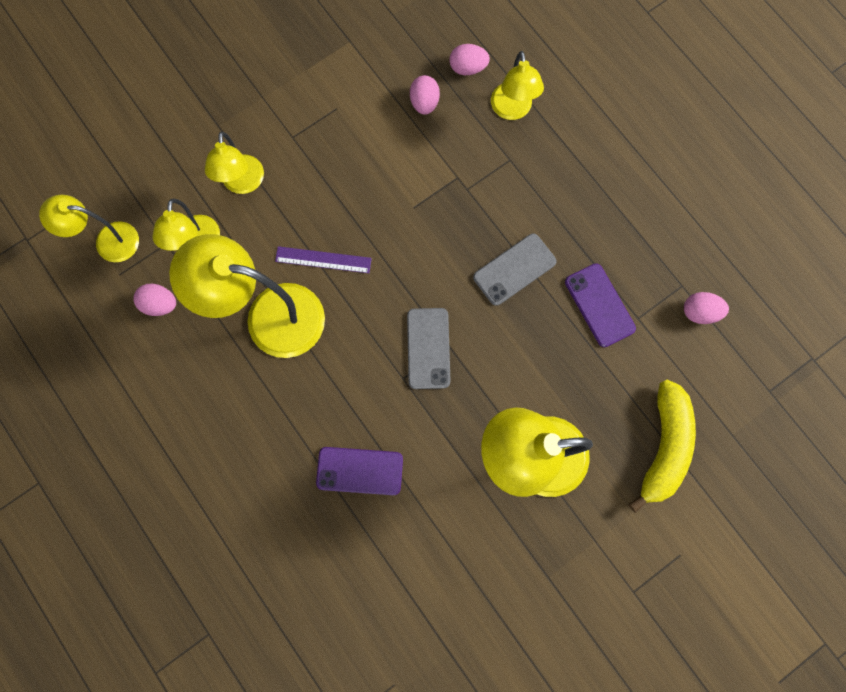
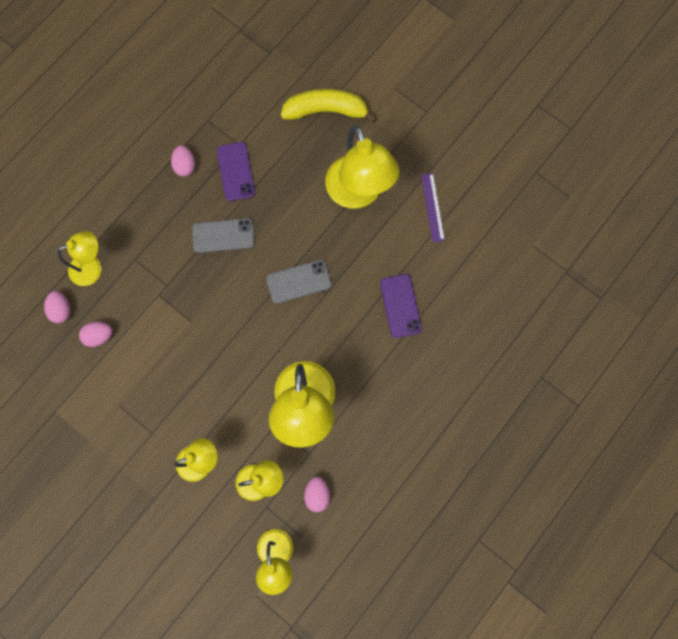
camera: 105 degrees left, 0 degrees up
purple ruler [275,246,372,273] -> purple ruler moved to [421,173,445,242]
grey phone [473,234,557,306] -> grey phone turned 45 degrees counterclockwise [192,218,254,253]
purple phone [565,263,636,347] -> purple phone turned 60 degrees counterclockwise [217,142,255,201]
pink egg [684,292,729,324] -> pink egg moved to [171,145,195,177]

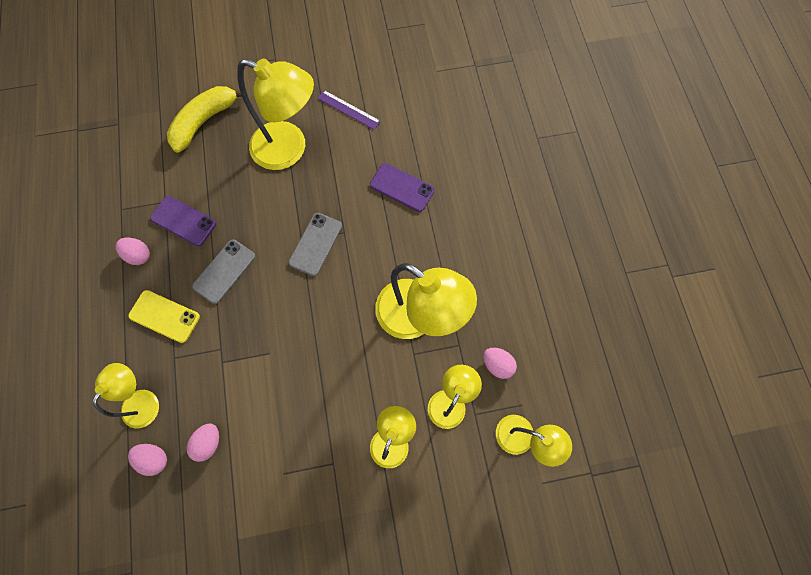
camera: 50 degrees left, 5 degrees down
none -> yellow phone [128,290,200,343]

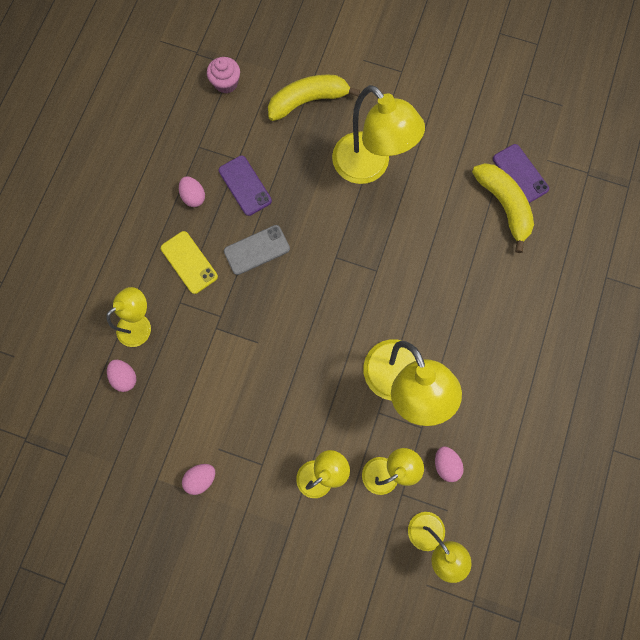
camera: 30 degrees right, 5 degrees up
pink egg [187,423,219,462] -> pink egg moved to [182,464,215,495]
grey phone [289,213,342,276] -> none
purple ruler [317,90,381,130] -> none
purple phone [370,163,434,212] -> purple phone moved to [493,144,549,203]
none -> pink cupcake [207,57,240,93]
none -> yellow banana [472,163,534,253]

